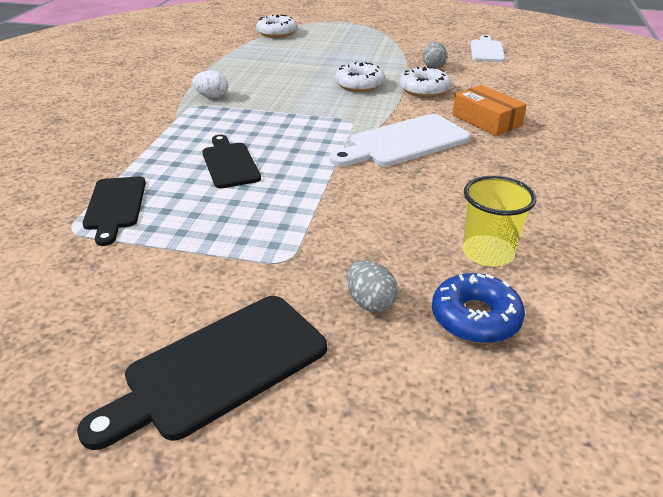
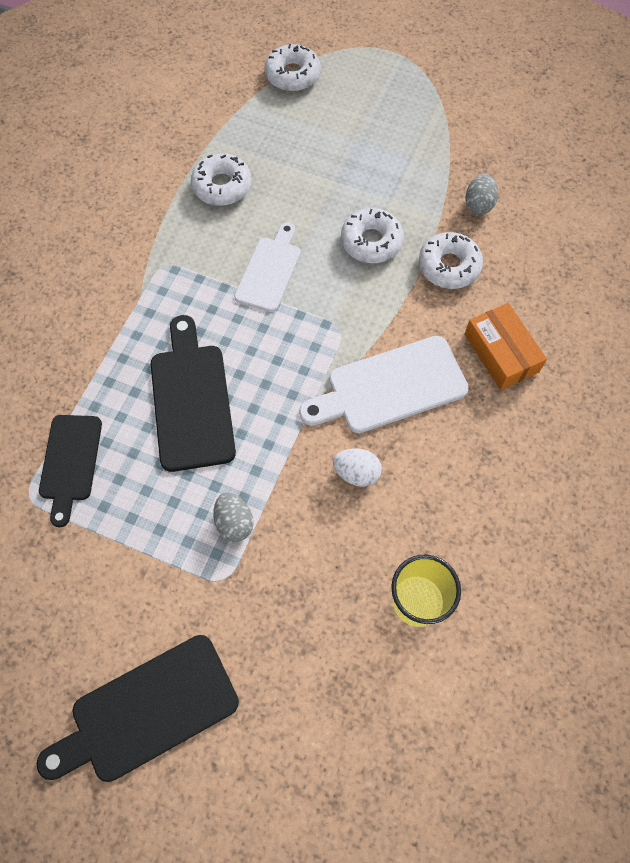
camera: 10 degrees right, 30 degrees up
white egg [192,71,228,98] -> white egg moved to [333,448,382,487]
black cutting board [202,135,261,189] -> black cutting board [151,315,236,472], size x1.50
grey egg [347,260,398,312] -> grey egg moved to [213,492,253,542]
blue donut [432,273,525,343] -> none
white cutting board [471,35,505,62] -> white cutting board moved to [234,222,301,312]
none -> white donut [191,153,252,206]

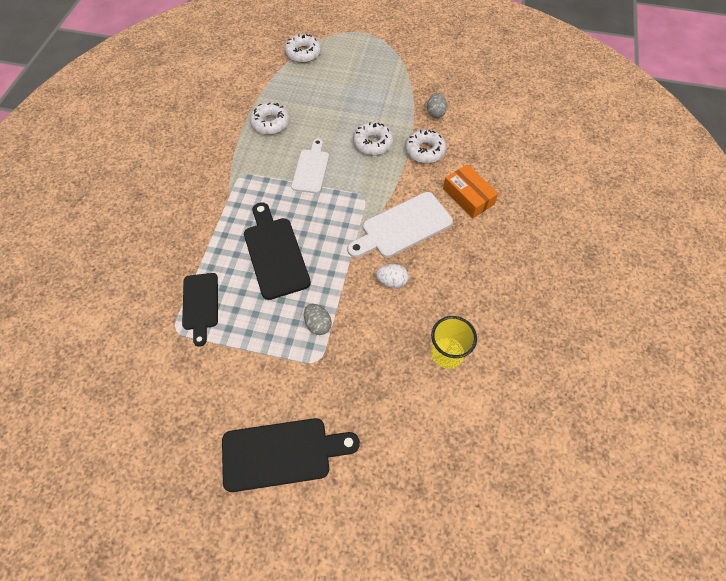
camera: 10 degrees left, 5 degrees down
black cutting board [36,635,239,782] -> black cutting board turned 150 degrees counterclockwise [222,418,360,492]

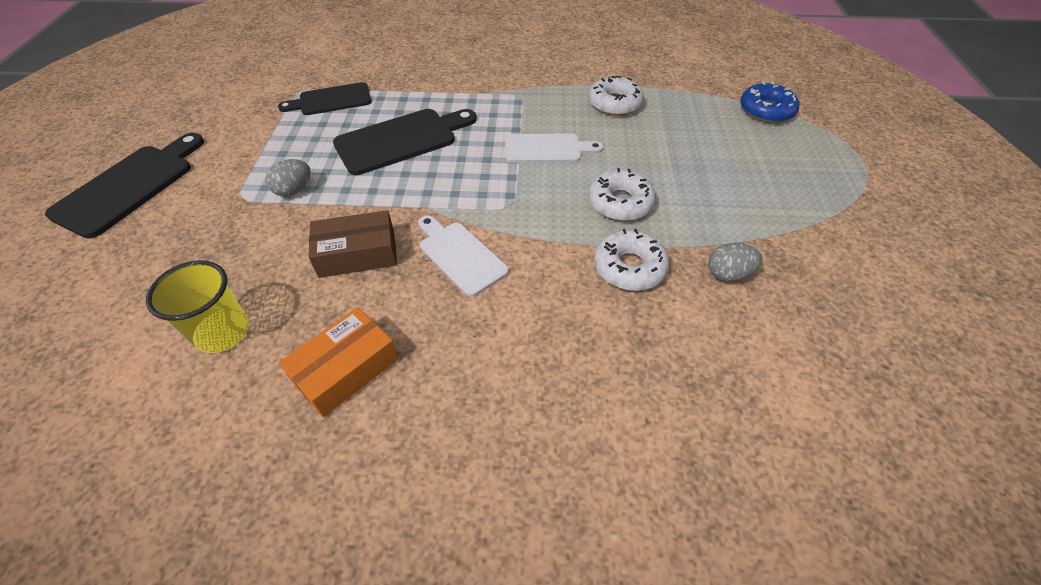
camera: 80 degrees right, 10 degrees down
black cutting board [222,418,360,492] -> black cutting board turned 135 degrees counterclockwise [45,133,204,239]
white donut [285,34,321,63] -> blue donut [740,81,799,123]
white cutting board [347,192,453,258] -> white cutting board [418,215,509,297], size x0.67
white egg [376,264,409,288] -> brown box [308,210,397,278]
orange box [443,164,498,218] -> orange box moved to [279,307,399,417]

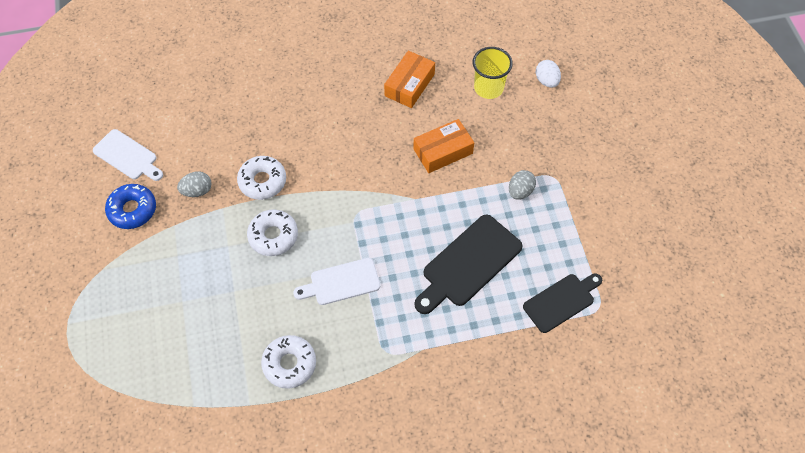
camera: 165 degrees right, 10 degrees up
black cutting board [45,133,204,239] -> none
brown box [308,210,397,278] -> orange box [413,119,474,173]
white cutting board [418,215,509,297] -> white cutting board moved to [93,129,163,181]
blue donut [740,81,799,123] -> blue donut moved to [105,184,156,229]
none -> white egg [536,60,561,87]

